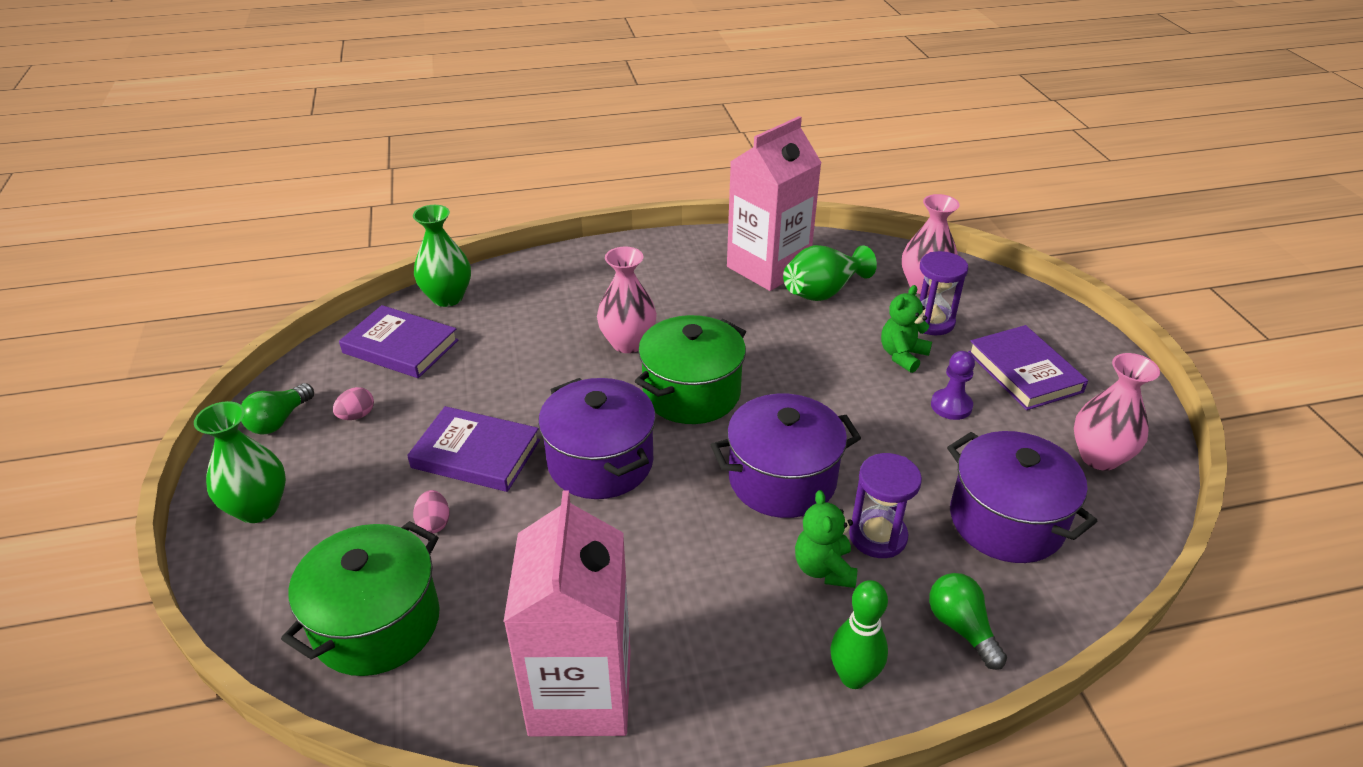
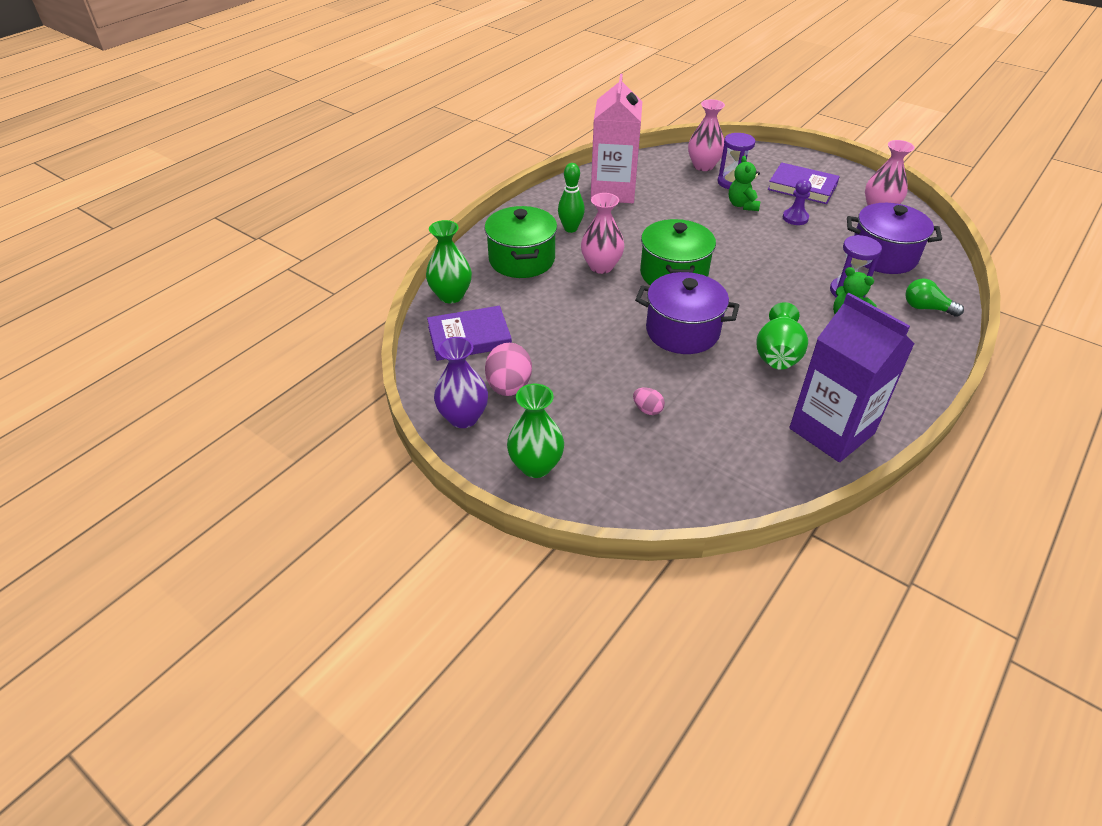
camera: 40 degrees left, 5 degrees up
green light bulb [241,383,314,434] -> purple vase [434,337,488,428]
green pot [281,521,440,676] -> green pot moved to [485,206,557,278]
pink egg [333,387,374,420] -> pink egg [485,343,532,396], size x1.89
purple book [407,406,540,492] -> none
pink carton [504,490,631,736] -> purple carton [789,293,915,462]
purple pot [711,394,861,518] -> none
green vase [783,245,877,301] -> green vase moved to [756,302,808,370]
green bowling pin [830,580,888,689] -> green bowling pin moved to [558,163,585,233]

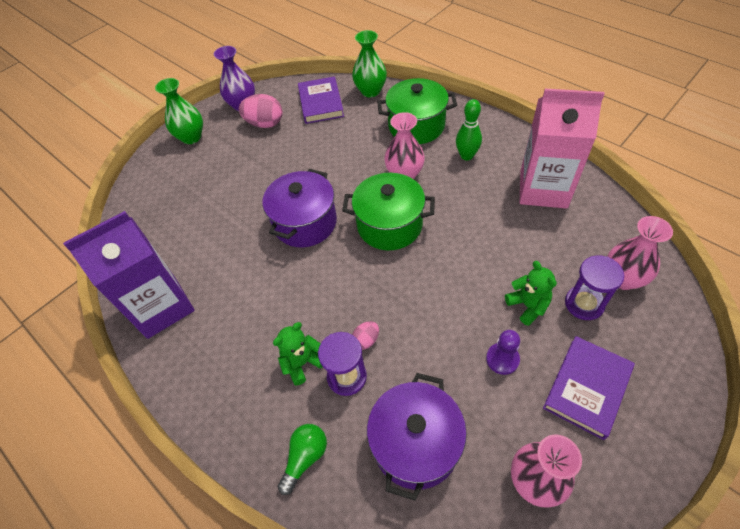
camera: 100 degrees right, 10 degrees up
pink egg [633,388,665,415] -> pink egg moved to [352,321,379,350]
green teddy bear [729,156,760,211] -> green teddy bear turned 60 degrees clockwise [505,261,557,326]
green vase [756,302,808,370] -> none

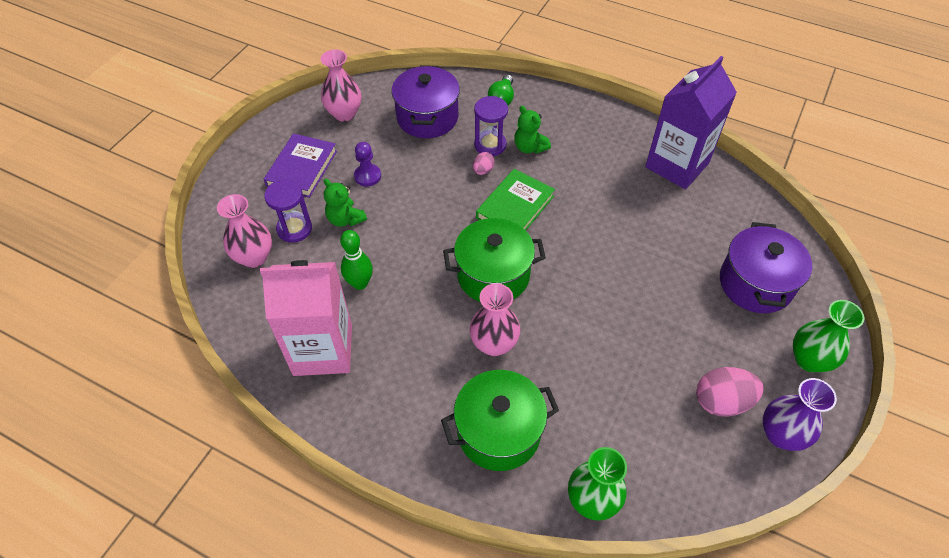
camera: 160 degrees right, 0 degrees up
purple pot [263,169,337,247] -> purple pot moved to [720,222,812,313]
green teddy bear [273,322,322,386] -> green teddy bear turned 105 degrees clockwise [514,106,551,154]
purple book [298,76,344,124] -> none
green bowling pin [456,99,482,161] -> green bowling pin moved to [340,230,373,290]
none -> green book [476,169,555,230]

